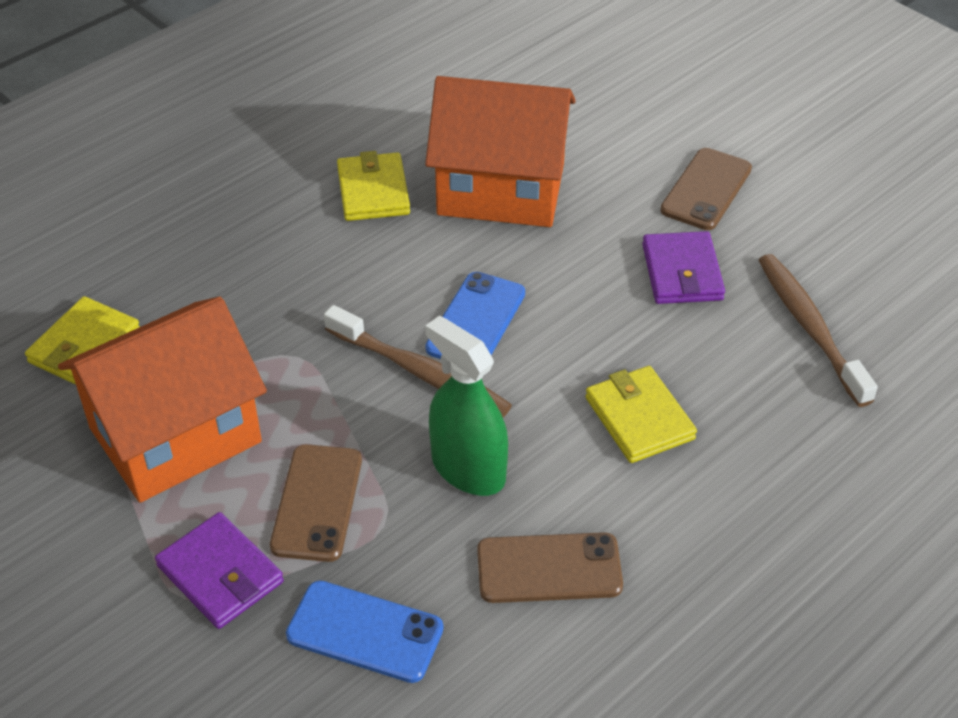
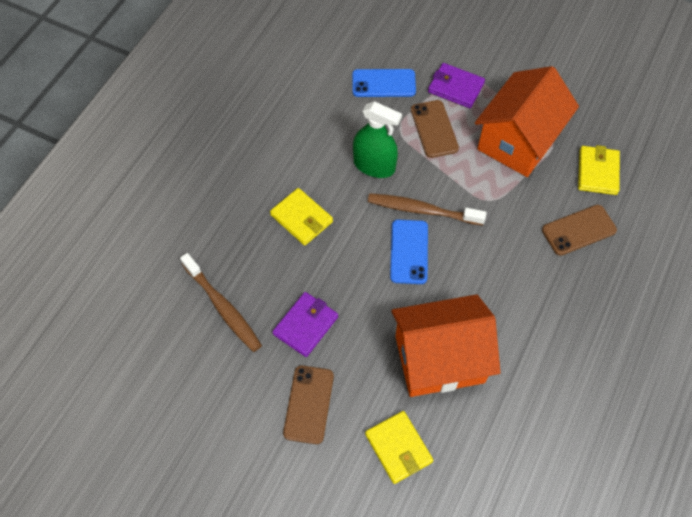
camera: 160 degrees right, 15 degrees up
yellow wallet [337,151,410,221] -> yellow wallet moved to [365,411,433,484]
brown phone [477,532,623,603] -> brown phone moved to [542,205,617,256]
purple wallet [642,231,725,304] -> purple wallet turned 60 degrees clockwise [272,292,338,357]

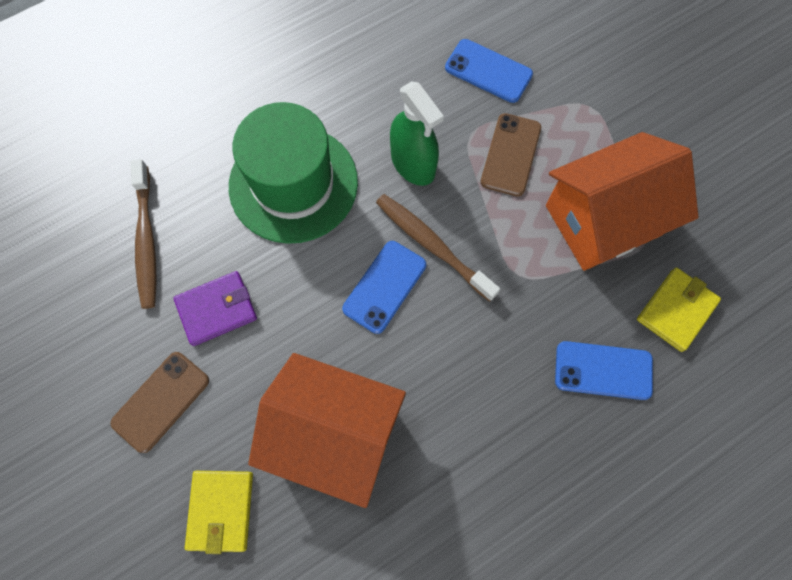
camera: 30 degrees right, 10 degrees up
yellow wallet [270,188,333,246] -> green hat [229,102,358,244]
purple wallet [428,63,485,108] -> none
brown phone [542,205,617,256] -> blue phone [555,341,653,400]

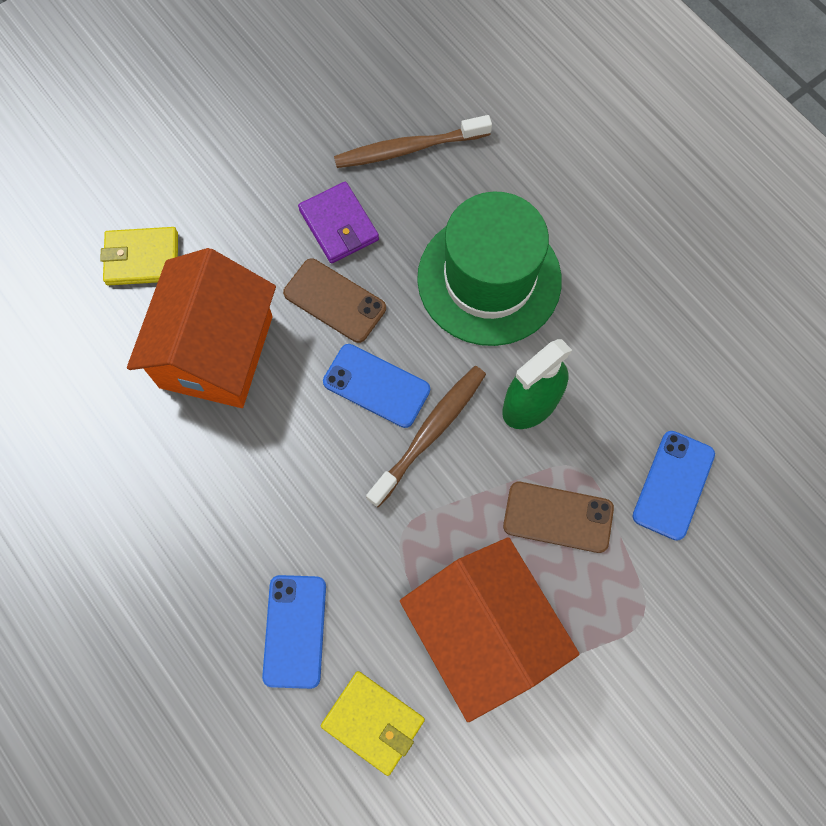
camera: 85 degrees right, 0 degrees up
brown phone [110,352,209,453] -> brown phone moved to [283,258,386,343]

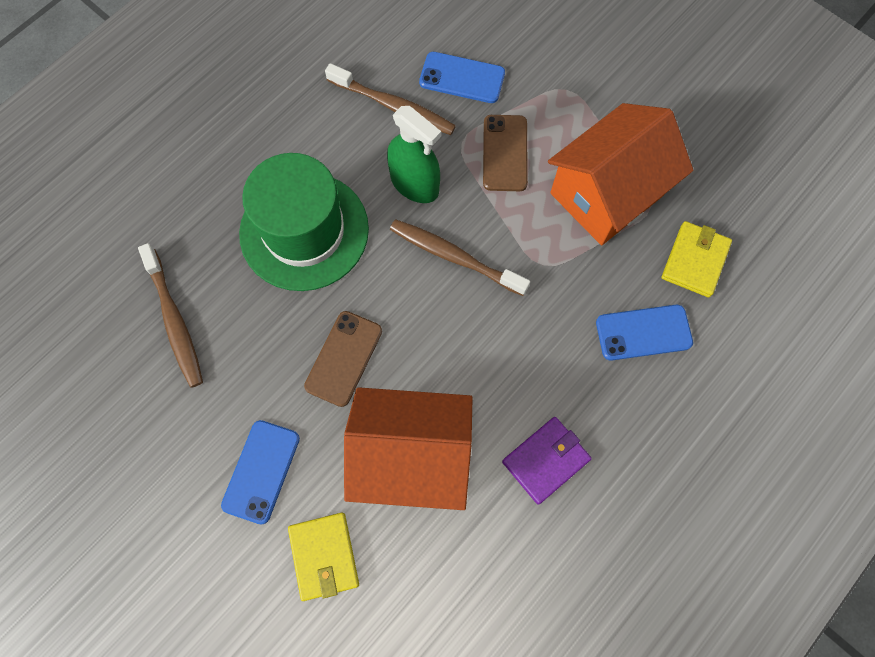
camera: 100 degrees left, 0 degrees up
purple wallet [298,182,379,264] -> purple wallet moved to [502,417,592,505]
blue phone [323,344,430,428] -> blue phone moved to [221,420,300,524]
none -> brown toothbrush [325,63,456,135]

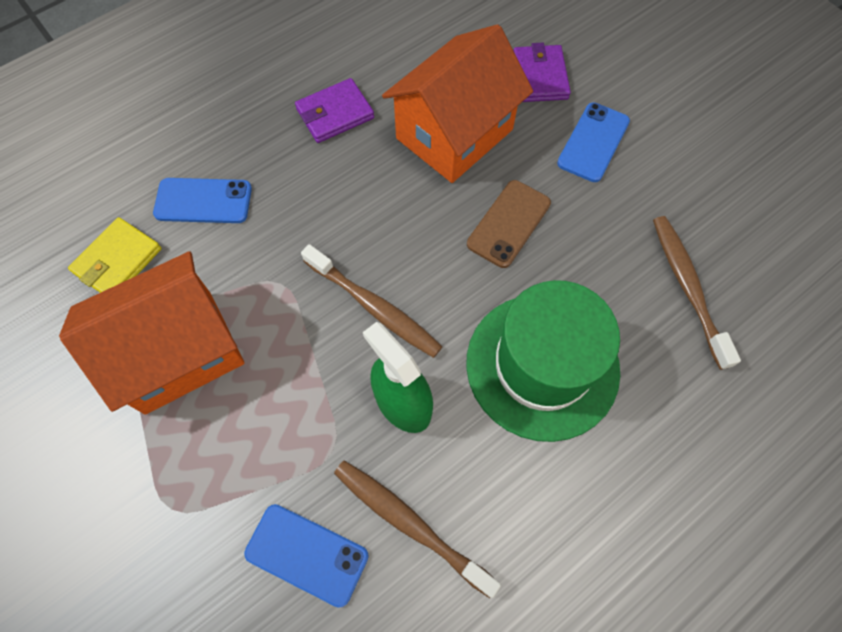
camera: 170 degrees left, 5 degrees down
yellow wallet [288,513,359,601] -> purple wallet [513,43,571,102]
orange house [344,387,473,510] -> orange house turned 60 degrees counterclockwise [382,24,533,183]
brown phone [483,115,528,191] -> none

